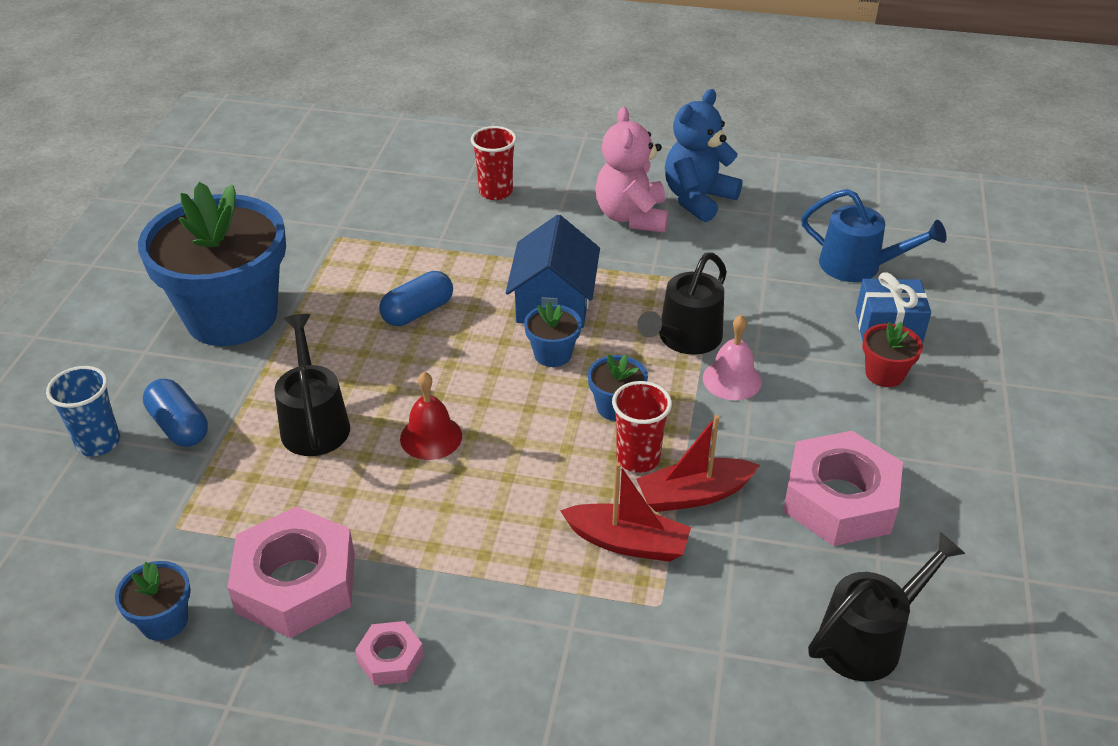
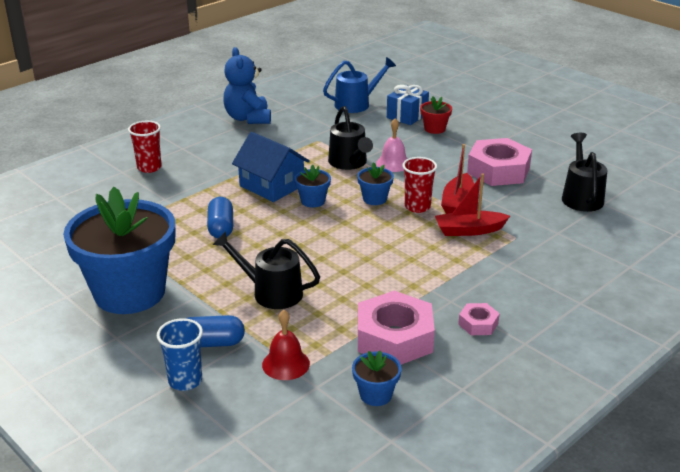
camera: 55 degrees left, 10 degrees down
red bell [400,372,462,460] -> red bell moved to [262,310,310,380]
red boat [560,462,691,562] -> red boat turned 150 degrees counterclockwise [435,173,510,236]
pink teddy bear [596,107,669,233] -> none

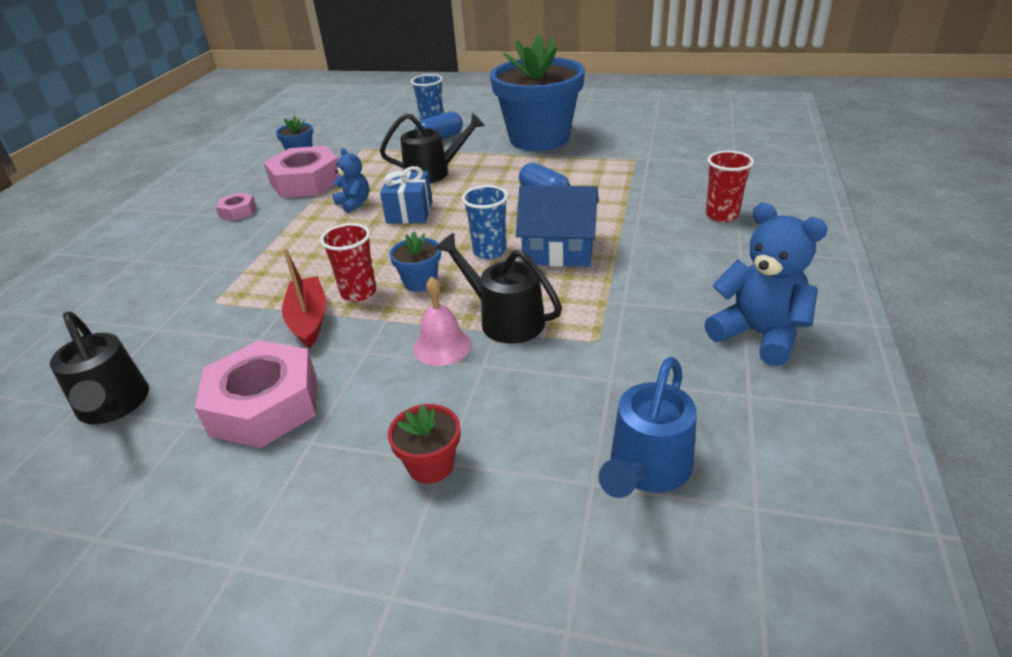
camera: 150 degrees right, 5 degrees up
red bell [262,310,310,380] -> none
blue flower pot [294,165,331,208] -> blue cup [462,185,508,259]
blue gift [387,85,429,125] -> blue gift moved to [380,166,432,224]
red boat [435,173,510,236] -> none
none -> blue teddy bear [332,148,369,213]

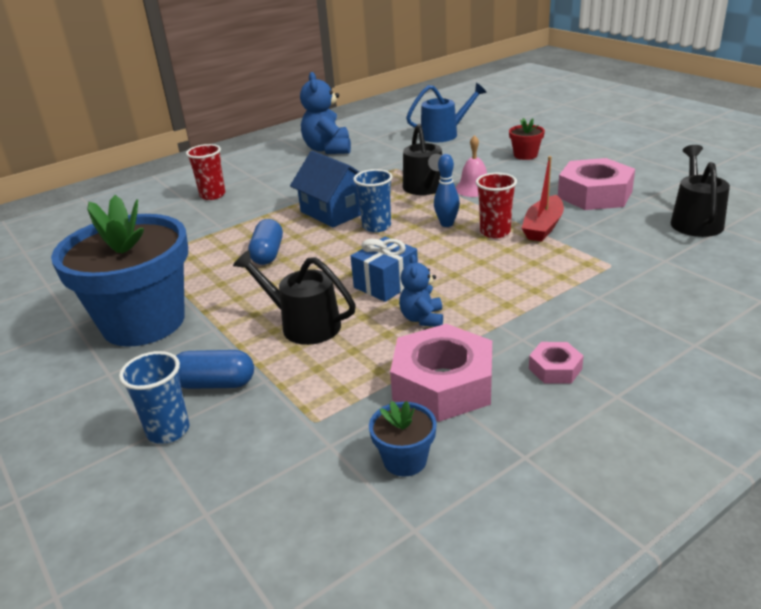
camera: 140 degrees left, 5 degrees down
blue flower pot [389,231,441,292] -> blue bowling pin [434,154,460,227]

